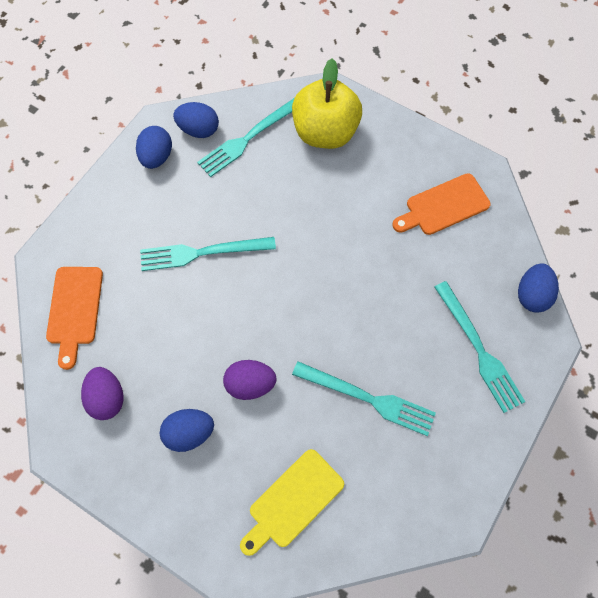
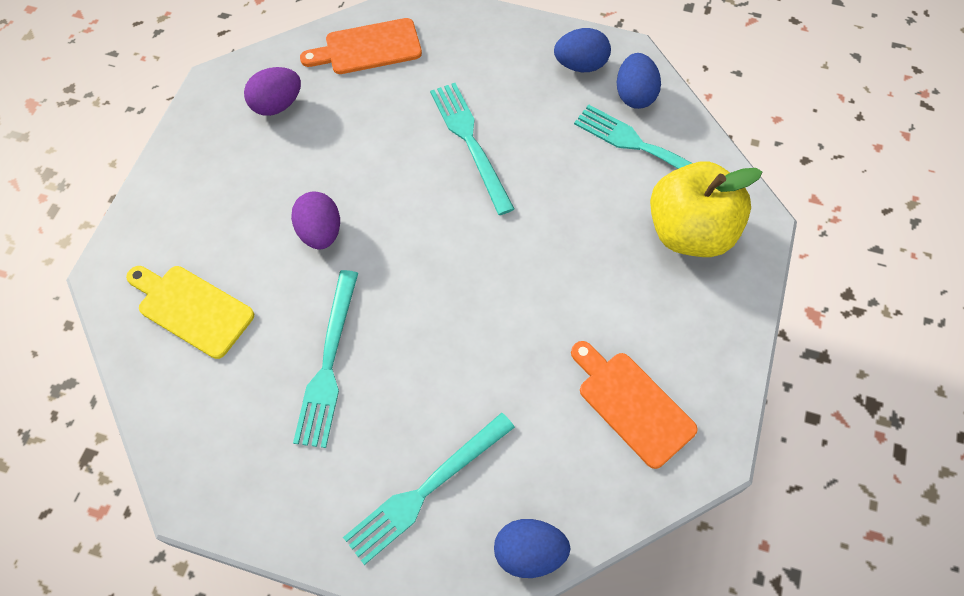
camera: 75 degrees right, 5 degrees down
blue egg [160,409,214,452] -> none

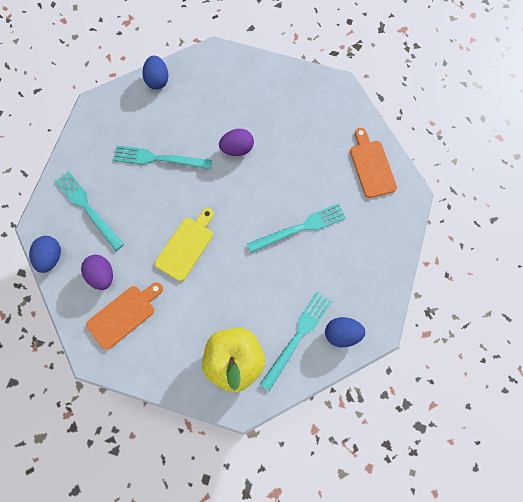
camera: 90 degrees right, 10 degrees up
yellow cutting board [126,266,254,359] -> yellow cutting board moved to [155,208,214,281]
purple egg [244,67,301,116] -> purple egg moved to [81,255,113,290]
blue egg [554,28,611,72] -> blue egg moved to [142,56,168,90]

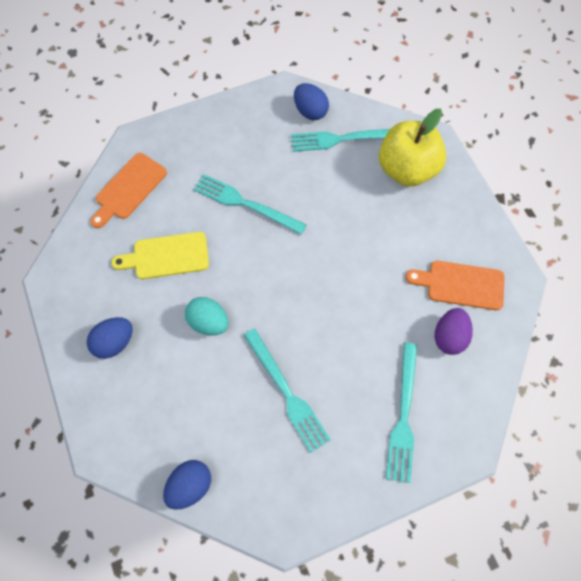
camera: 130 degrees left, 5 degrees down
blue egg [29,236,61,273] -> blue egg moved to [87,317,133,359]
yellow cutting board [155,208,214,281] -> yellow cutting board moved to [111,232,209,279]
purple egg [219,129,254,156] -> turquoise egg [185,297,229,336]

